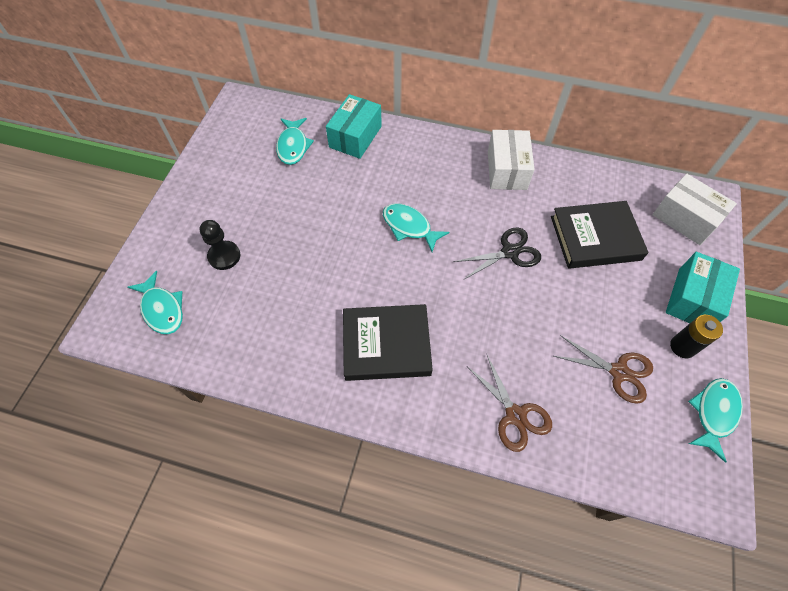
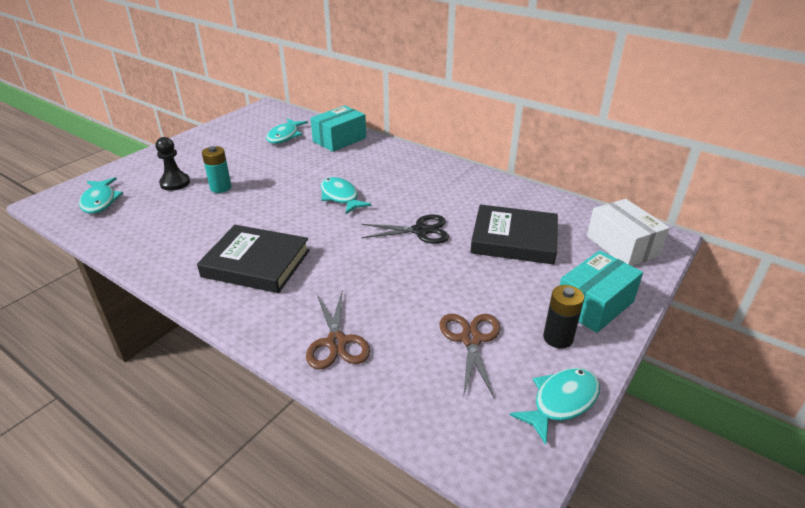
camera: 20 degrees right, 25 degrees down
white box [488,130,535,190] -> none
brown scissors [554,335,653,404] -> brown scissors turned 135 degrees counterclockwise [439,314,500,399]
none -> turquoise battery [202,146,232,193]

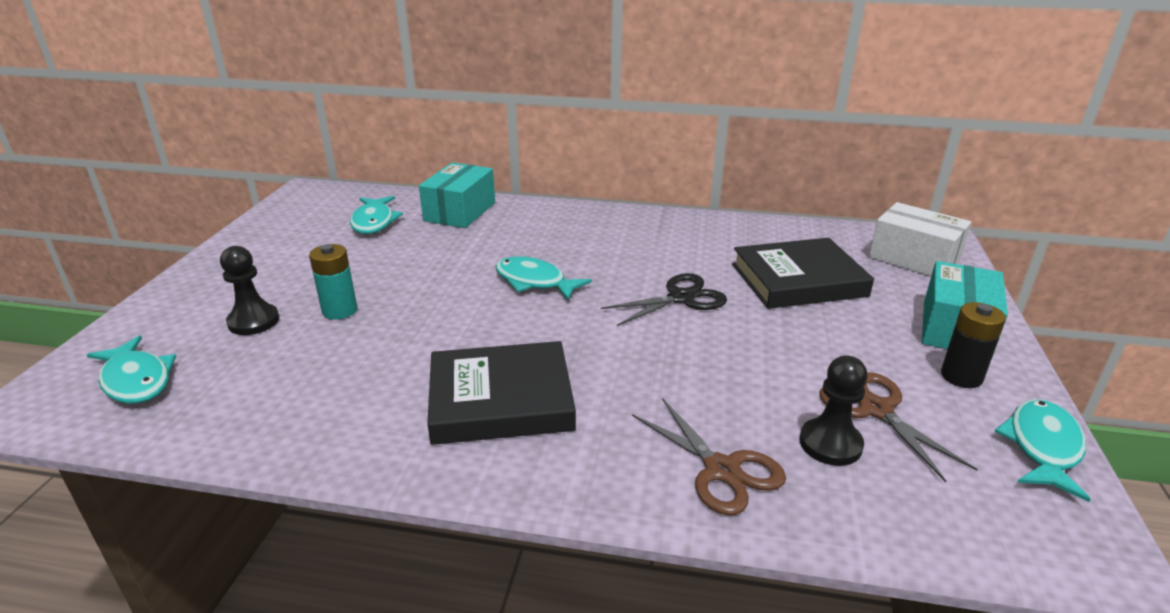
camera: 25 degrees left, 5 degrees down
none -> black pawn [800,355,867,466]

